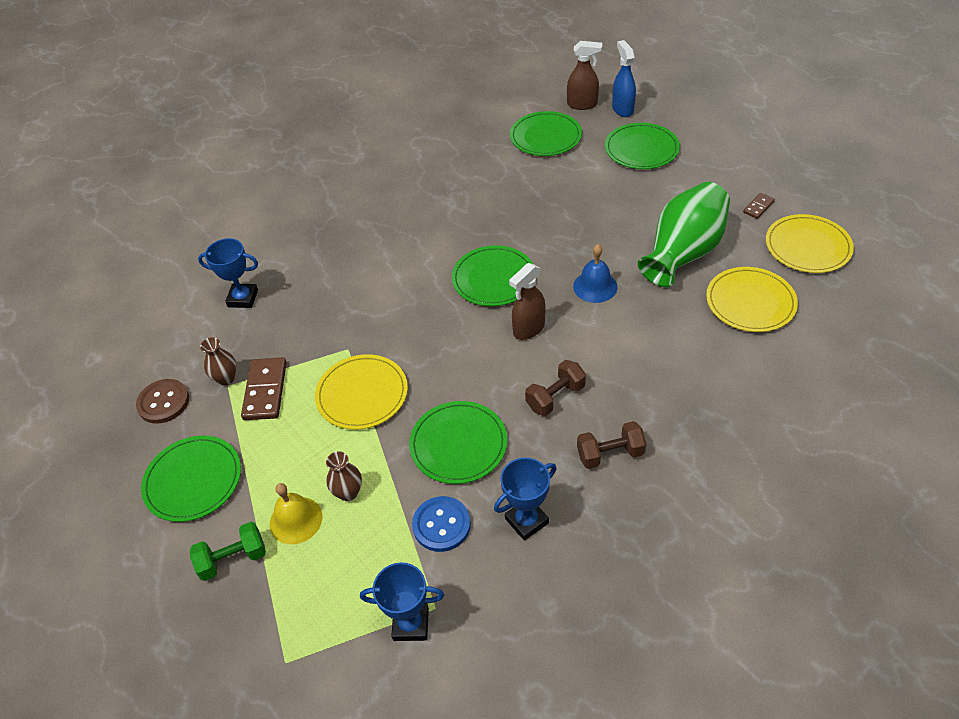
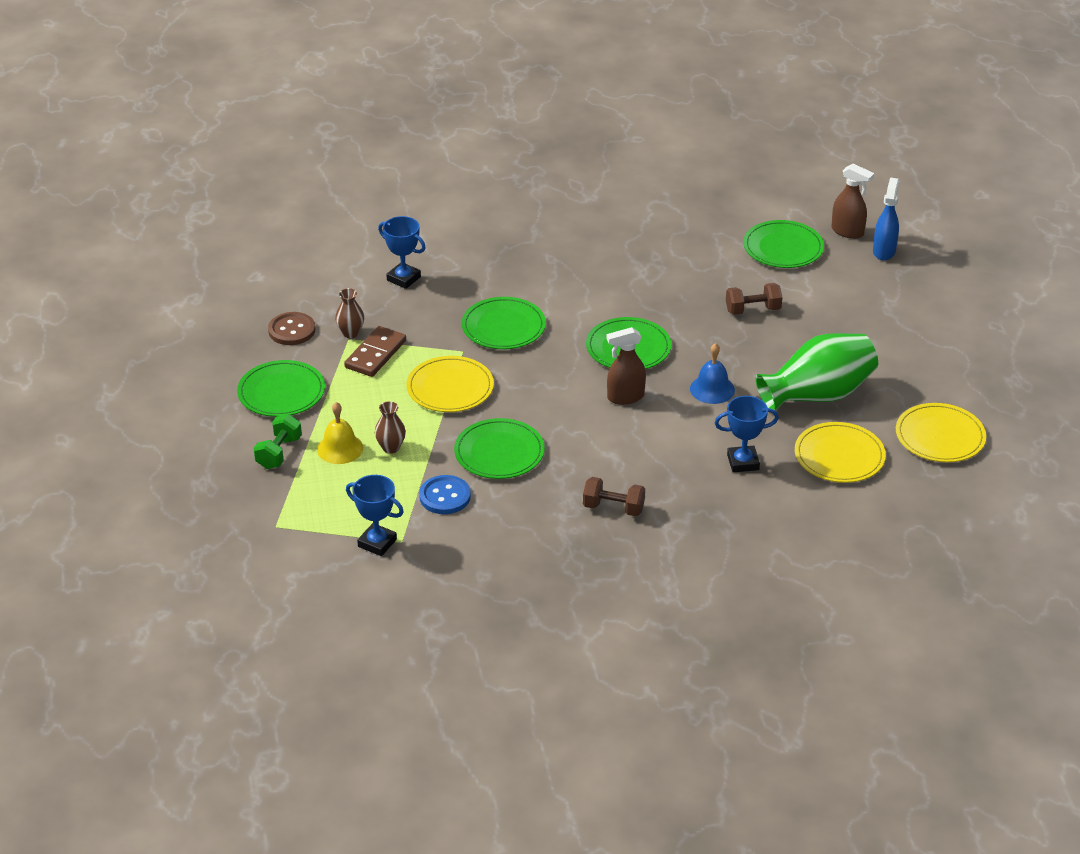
camera: 25 degrees right, 10 degrees down
green dumbbell [190,522,266,581] -> green dumbbell turned 75 degrees counterclockwise [254,414,302,469]
blue trophy [494,458,556,541] -> blue trophy moved to [715,396,779,472]
brown dumbbell [525,360,586,416] -> brown dumbbell moved to [726,283,782,315]
green plate [605,123,680,169] -> green plate moved to [462,297,546,349]
brown domino [743,193,775,219] -> none

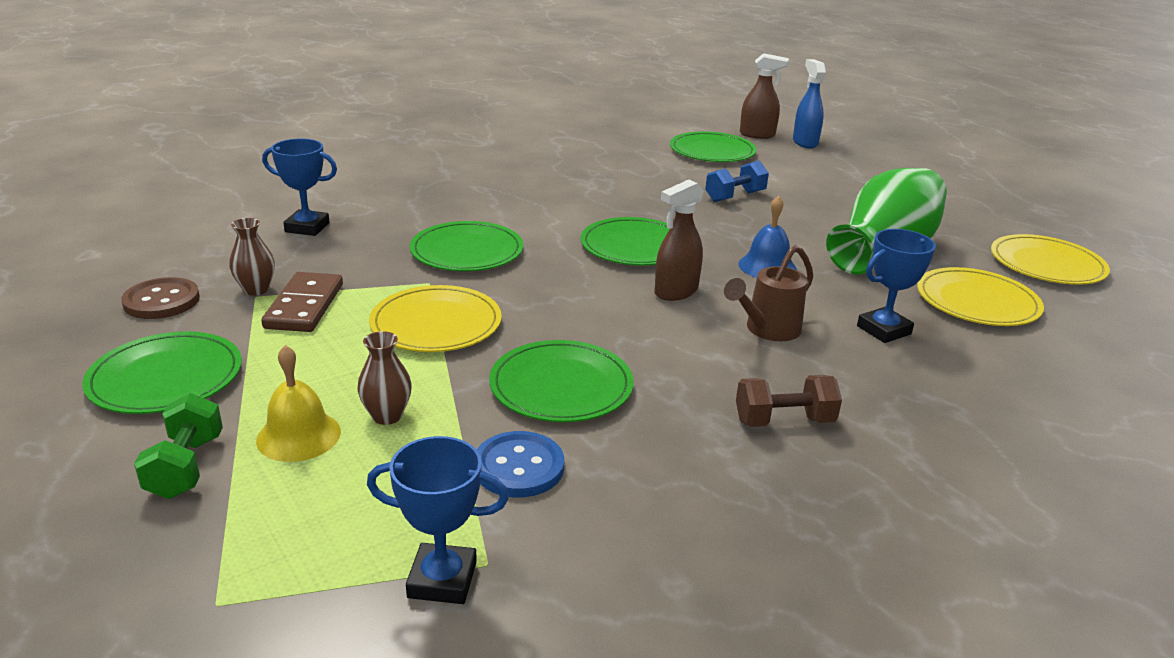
camera: 25 degrees left, 10 degrees down
brown dumbbell [726,283,782,315] -> blue dumbbell [705,161,769,202]
none -> brown watering can [724,245,813,341]

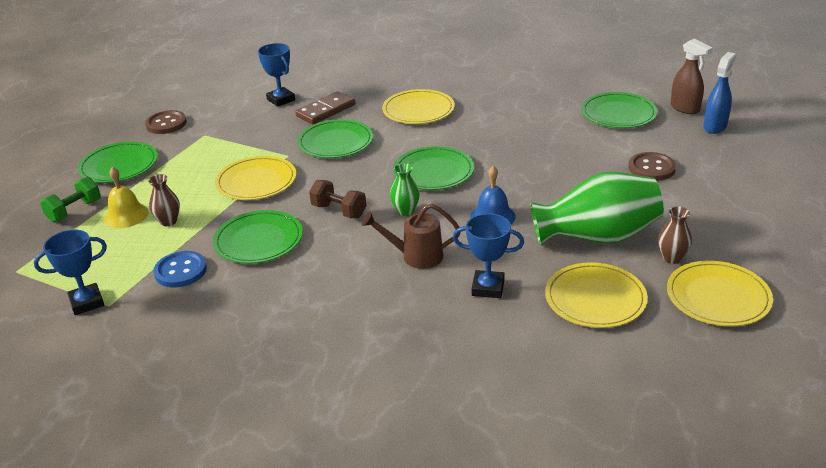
camera: 45 degrees right, 5 degrees up
brown vase [229,218,275,296] -> brown vase moved to [658,206,692,264]
brown domino [261,272,343,332] -> brown domino moved to [295,91,355,124]
blue trophy [367,436,509,604] -> blue trophy turned 75 degrees counterclockwise [34,230,107,315]
brown spray bottle [655,179,704,301] -> green vase [390,163,420,216]
blue dumbbell [705,161,769,202] -> none
brown dumbbell [736,375,842,427] -> brown dumbbell moved to [309,180,366,218]
none -> yellow plate [382,89,455,124]
none -> brown button [628,152,676,181]

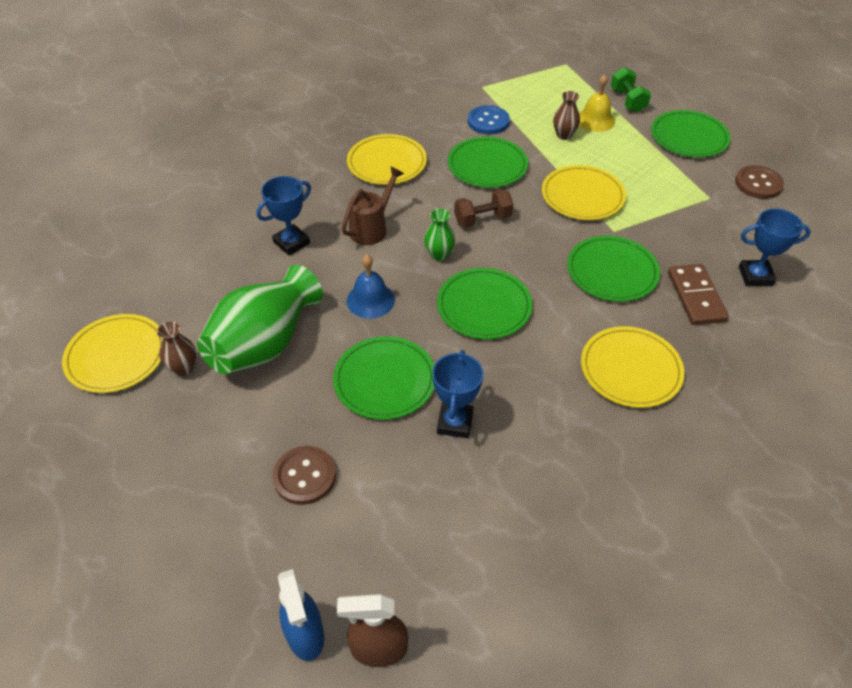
camera: 125 degrees right, 15 degrees up
blue trophy [34,230,107,315] -> blue trophy moved to [432,350,483,438]
yellow plate [545,262,648,328] -> yellow plate moved to [347,134,427,185]
green plate [581,92,658,128] -> green plate moved to [333,336,434,420]

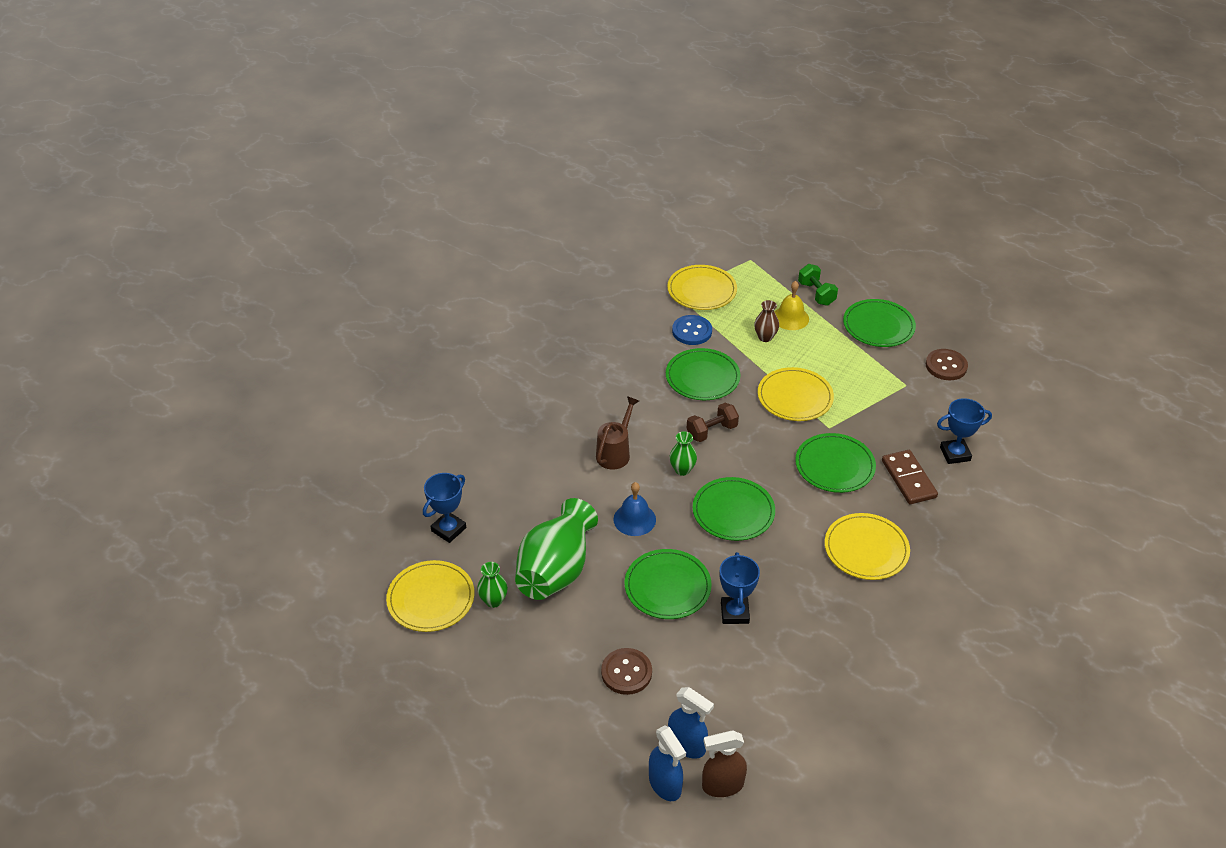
camera: 10 degrees left, 5 degrees down
brown vase [157,321,196,376] -> green vase [477,562,508,608]
blue trophy [257,176,311,256] -> blue trophy moved to [423,473,466,543]
yellow plate [347,134,427,185] -> yellow plate moved to [667,265,737,310]
none -> blue spray bottle [668,687,714,759]

